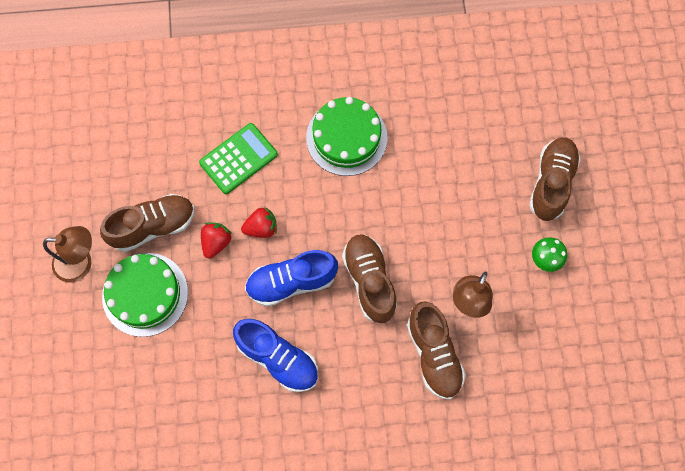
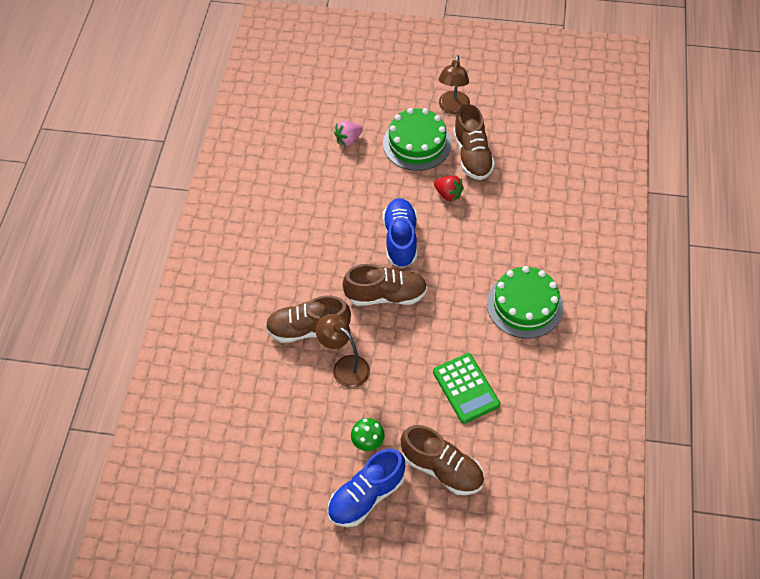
camera: 105 degrees right, 15 degrees down
green calculator [199,123,278,194] -> green calculator moved to [433,353,500,424]
blue shoe [233,319,318,392] -> blue shoe moved to [327,448,405,527]
red strawberry [241,207,277,238] -> none
none -> pink strawberry [334,121,363,146]

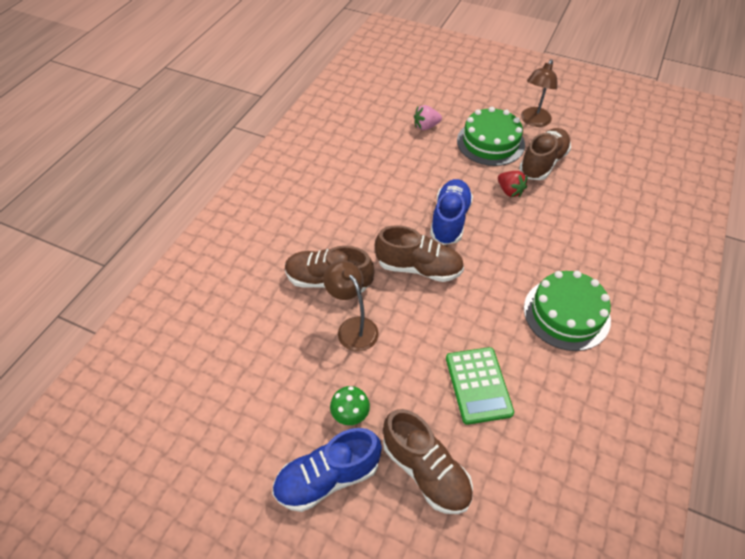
camera: 15 degrees right, 5 degrees down
brown shoe [453,104,495,180] -> brown shoe turned 150 degrees counterclockwise [519,128,571,180]

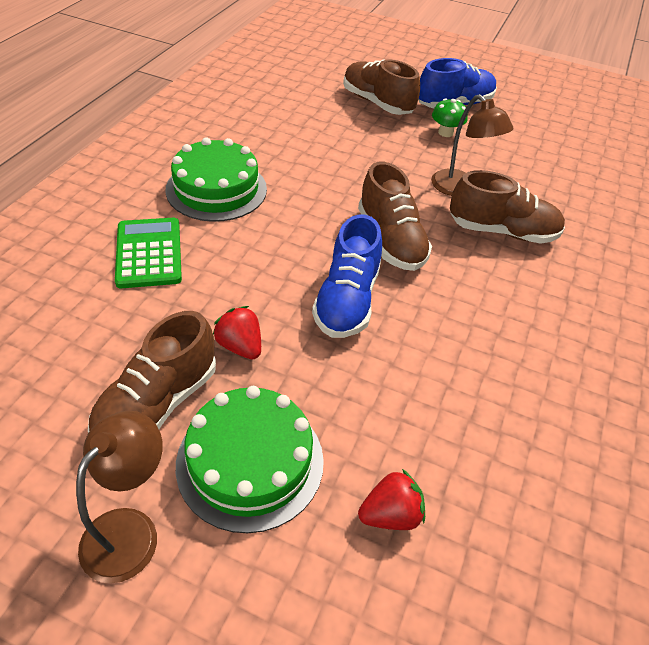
camera: 175 degrees right, 5 degrees down
brown shoe [375,225,464,282] -> brown shoe turned 120 degrees counterclockwise [358,162,432,271]
pink strawberry [414,105,442,130] -> red strawberry [358,469,425,530]
green calculator [446,347,514,425] -> green calculator moved to [115,218,182,288]

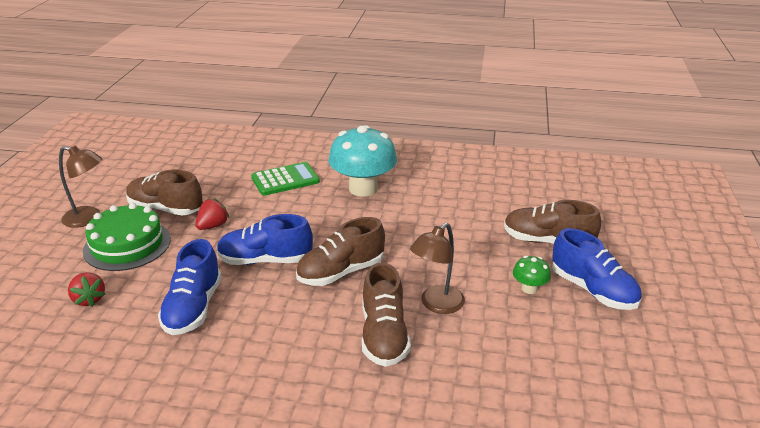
camera: 80 degrees right, 15 degrees down
green cake [165,137,267,222] -> turquoise mushroom [329,125,397,197]
brown shoe [343,59,420,115] -> brown shoe turned 105 degrees counterclockwise [504,200,601,244]
none -> blue shoe [158,239,222,335]

